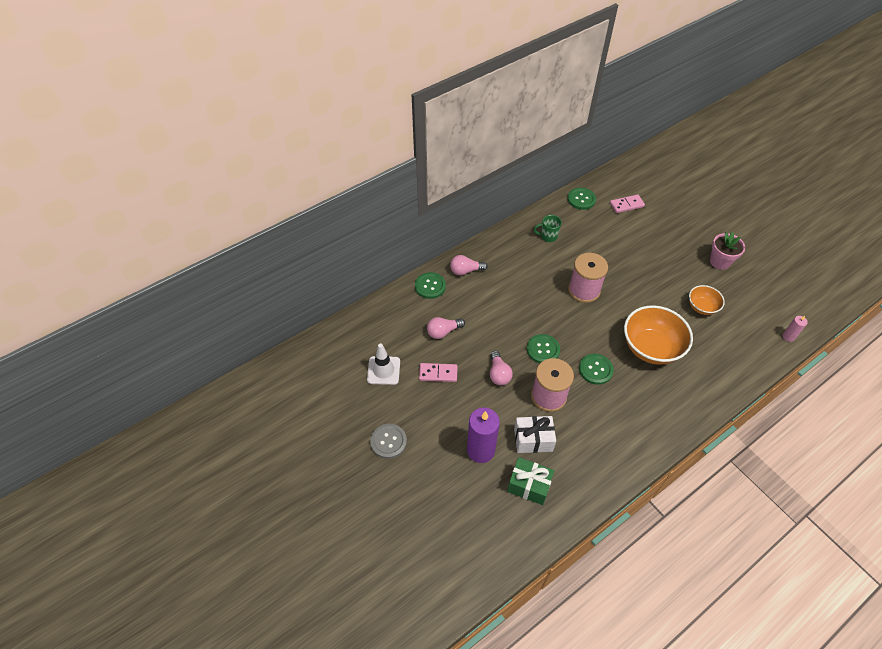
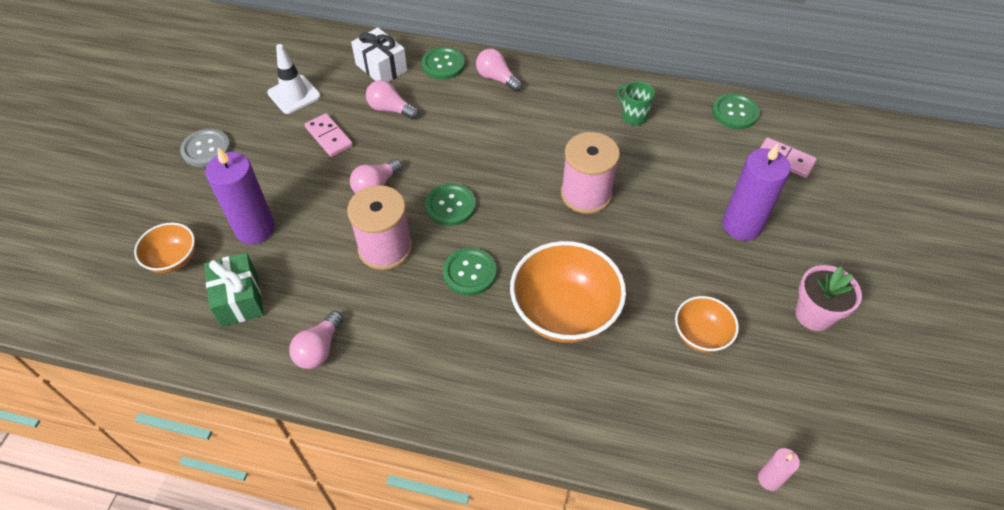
camera: 50 degrees right, 0 degrees up
white gift [514,416,556,453] -> white gift moved to [351,27,407,82]
none -> orange bowl [134,223,195,273]
none -> pink light bulb [289,311,343,369]
none -> purple candle [722,144,791,241]

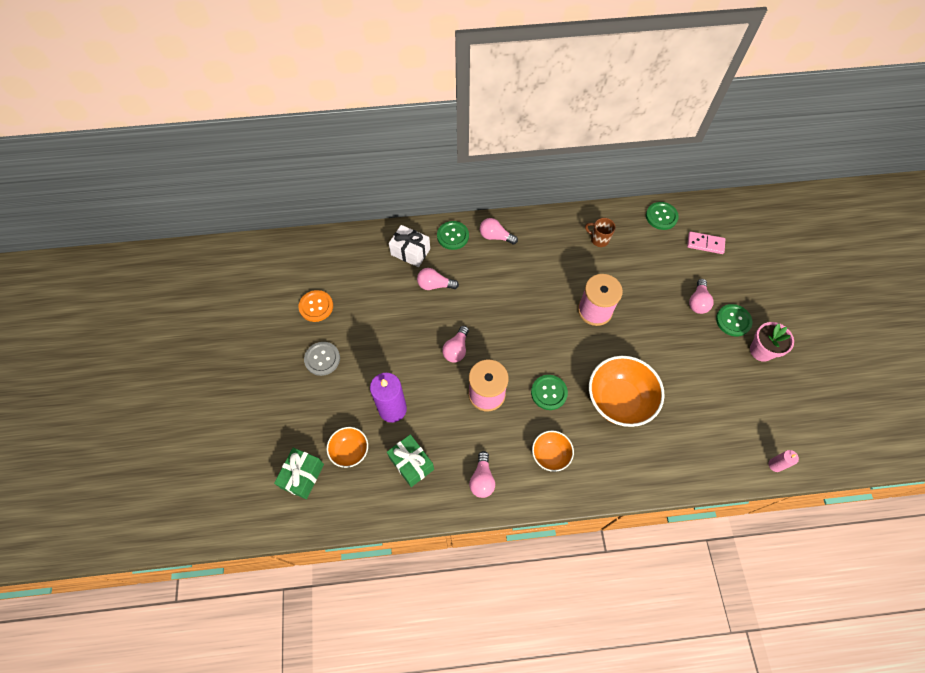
camera: 20 degrees left, 10 degrees up
white traffic cone [267,44,321,114] -> none
pink domino [305,113,353,157] -> none
green button [425,183,476,226] -> green button moved to [716,304,752,337]
green mug [617,81,655,125] -> brown mug [585,218,616,247]
orange bowl [675,296,739,353] -> orange bowl moved to [532,430,574,472]
purple candle [722,144,791,241] -> pink light bulb [689,279,714,314]
none -> green gift [274,448,324,499]
none -> orange button [298,290,333,322]

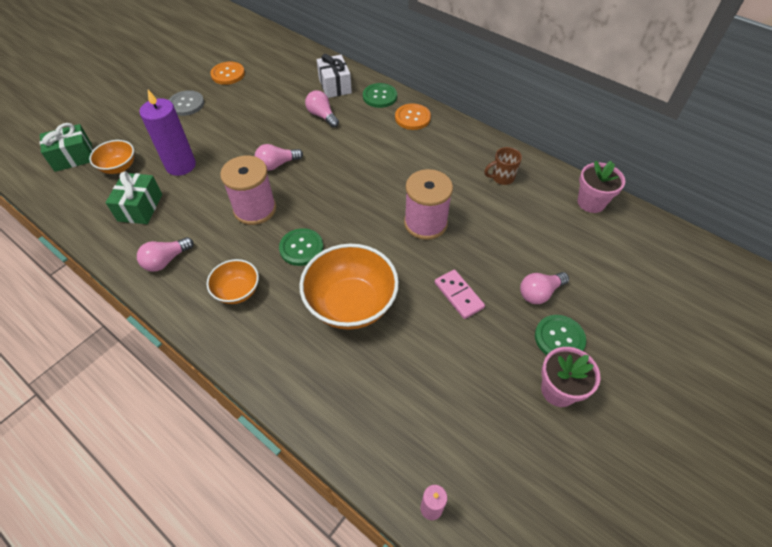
camera: 45 degrees right, 10 degrees down
pink light bulb [480,218,518,244] -> orange button [395,104,431,130]
brown mug [585,218,616,247] -> brown mug turned 90 degrees counterclockwise [484,147,522,185]
green button [646,202,679,230] -> pink flower pot [578,161,625,213]
pink domino [687,231,725,254] -> pink domino moved to [435,269,485,319]

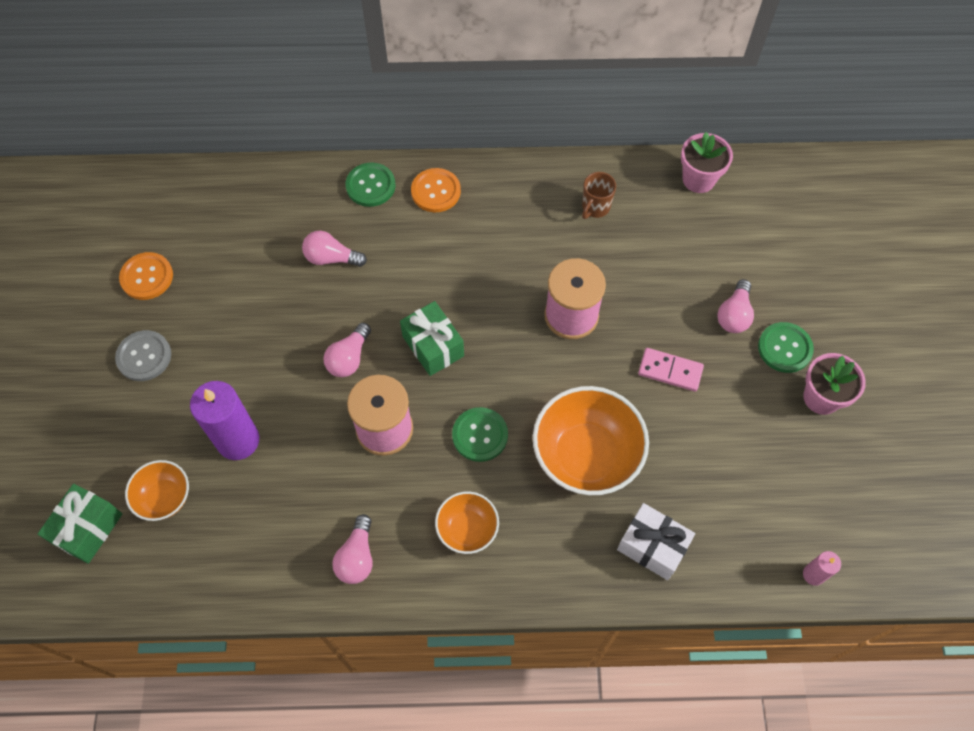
camera: 40 degrees left, 10 degrees up
green gift [105,171,162,224] -> green gift moved to [400,301,464,376]
white gift [317,54,352,98] -> white gift moved to [617,503,695,580]

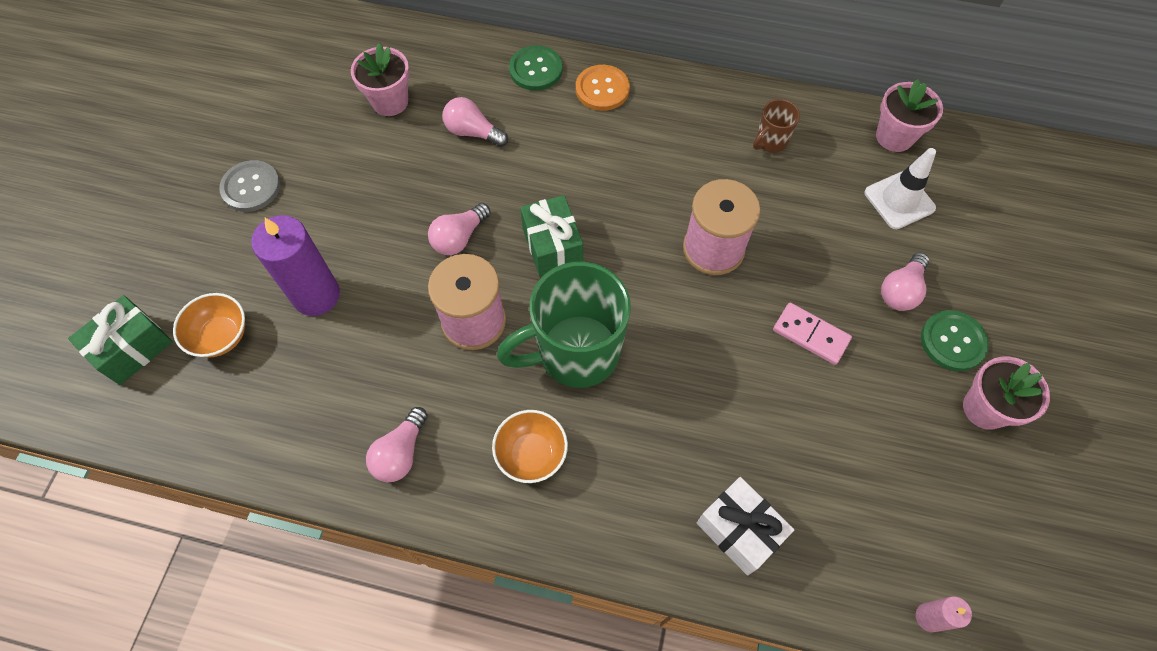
camera: 15 degrees right, 0 degrees up
orange button [119,252,173,300] -> none
green button [452,407,508,462] -> green mug [497,262,631,388]
orange bowl [533,386,649,495] -> none
none -> pink flower pot [351,43,410,116]
none -> white traffic cone [865,148,936,229]

